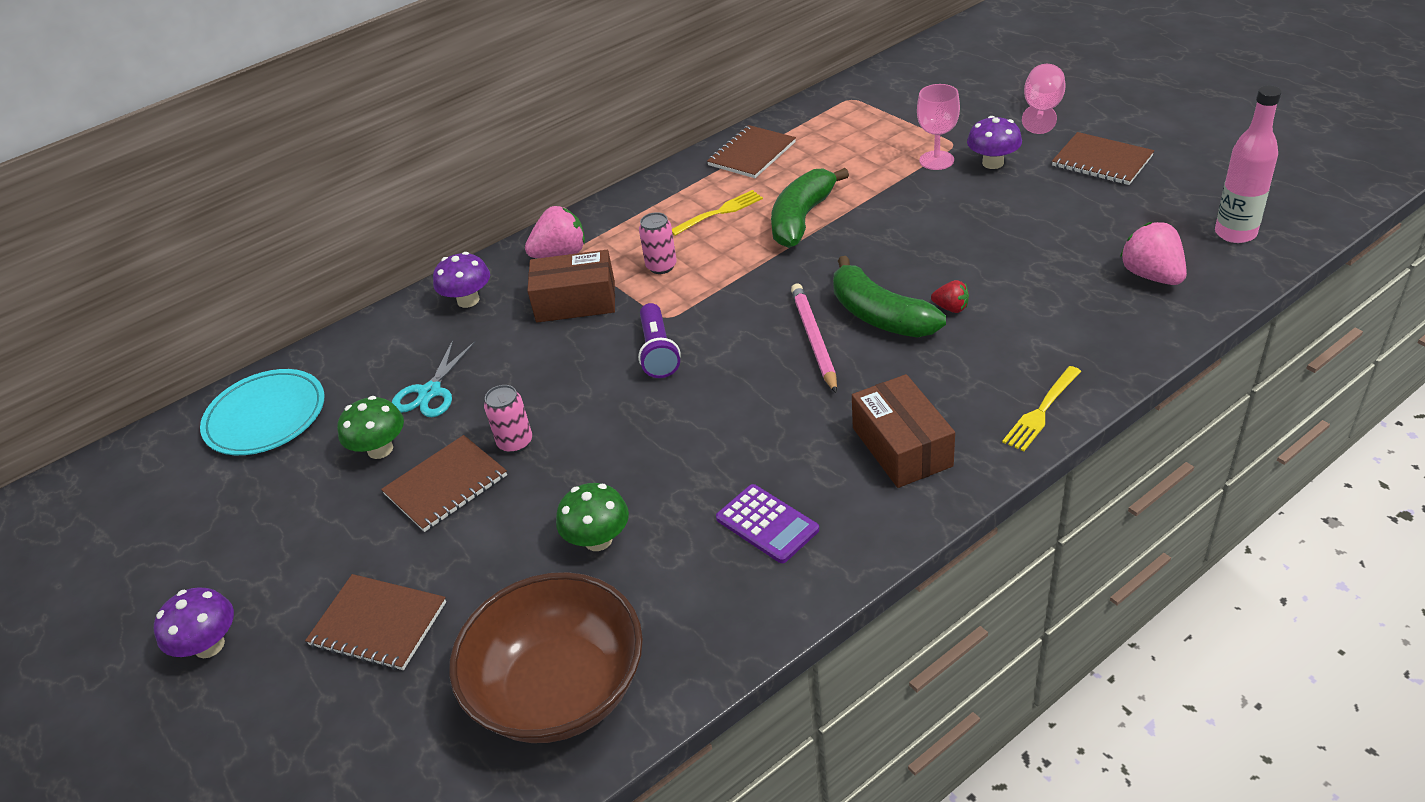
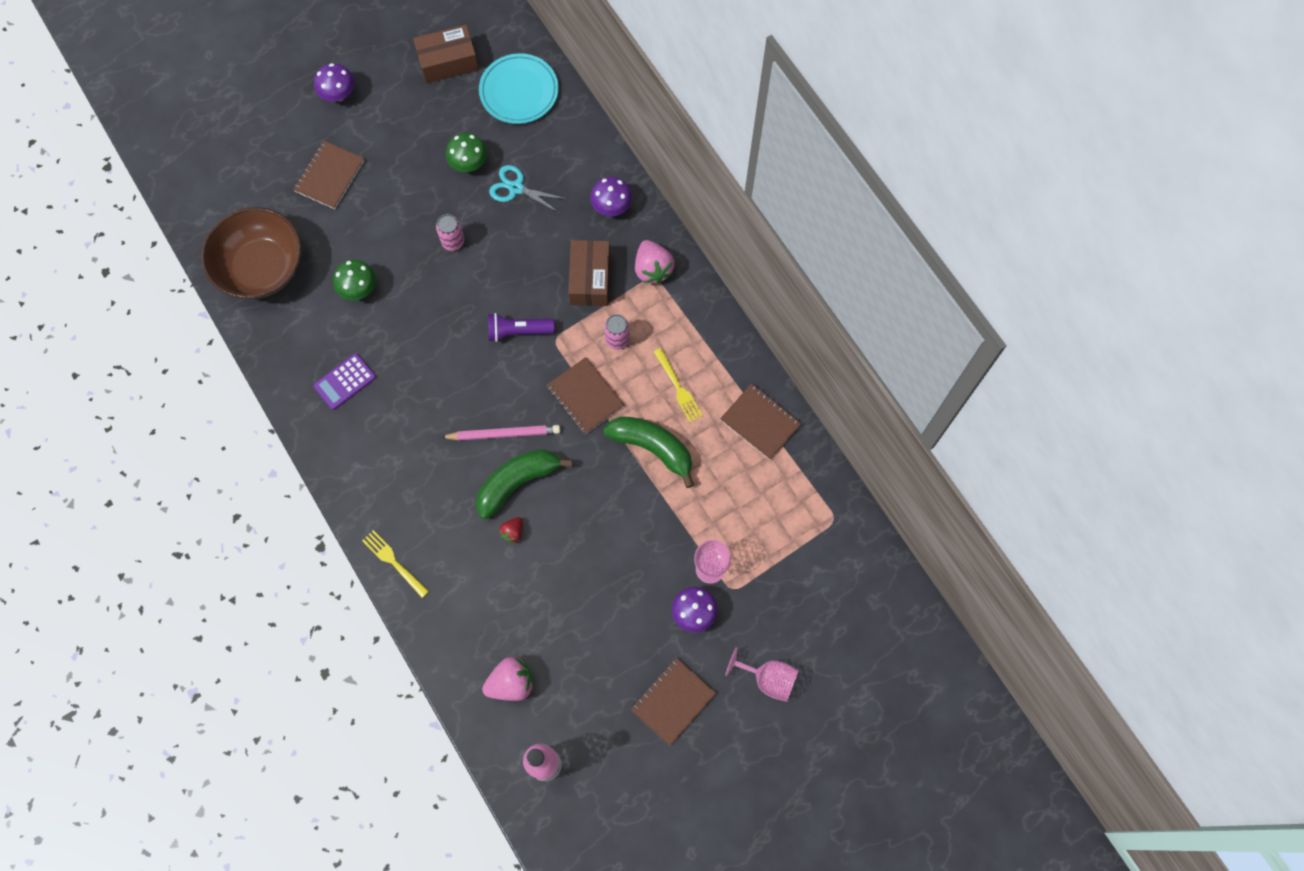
camera: 90 degrees right, 30 degrees up
brown notebook [381,435,507,532] -> brown notebook moved to [547,357,625,434]
brown box [852,374,955,488] -> brown box moved to [413,25,479,84]

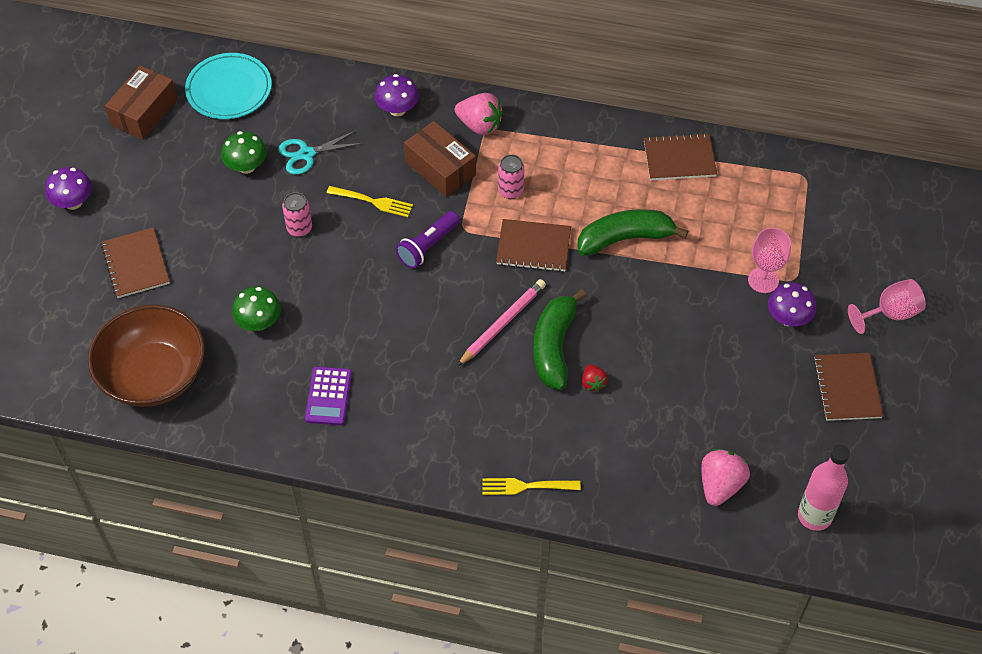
camera: 45 degrees left, 15 degrees down
yellow fork [654,348,703,422] -> yellow fork moved to [327,186,413,217]

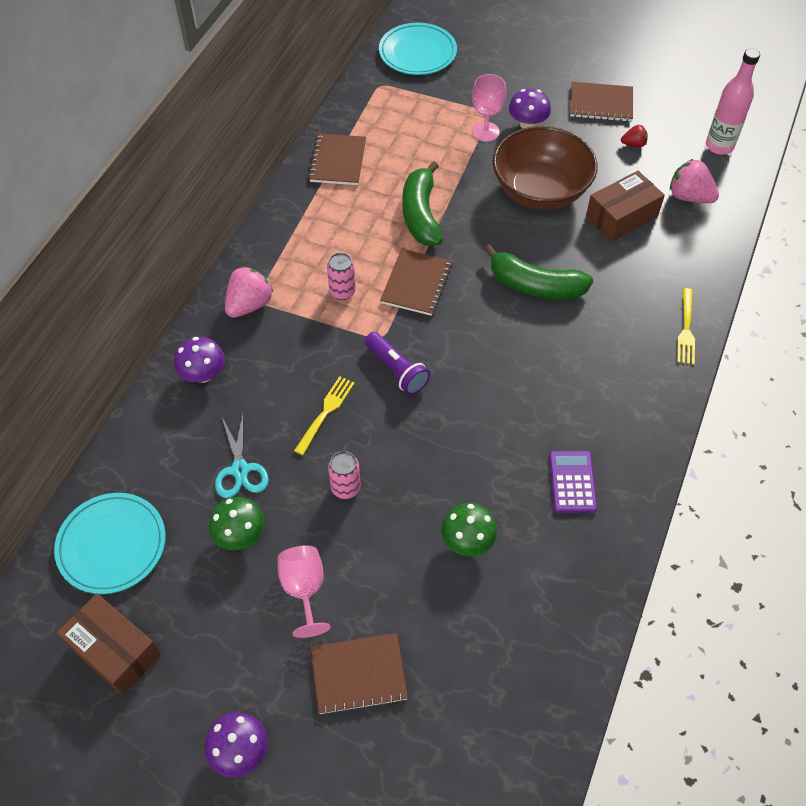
camera: 80 degrees left, 0 degrees up
brown bowl [88,305,205,407] -> brown bowl moved to [492,126,598,210]
purple calculator [305,367,352,425] -> purple calculator turned 105 degrees counterclockwise [549,451,598,513]
brown box [404,121,476,197] -> brown box moved to [586,171,665,242]
pink pencil [457,279,546,366] -> none
red strawberry [582,364,608,392] -> red strawberry moved to [621,125,648,147]
pink goblet [848,279,926,334] -> pink goblet moved to [278,546,331,638]
none -> turquoise plate [379,23,457,75]

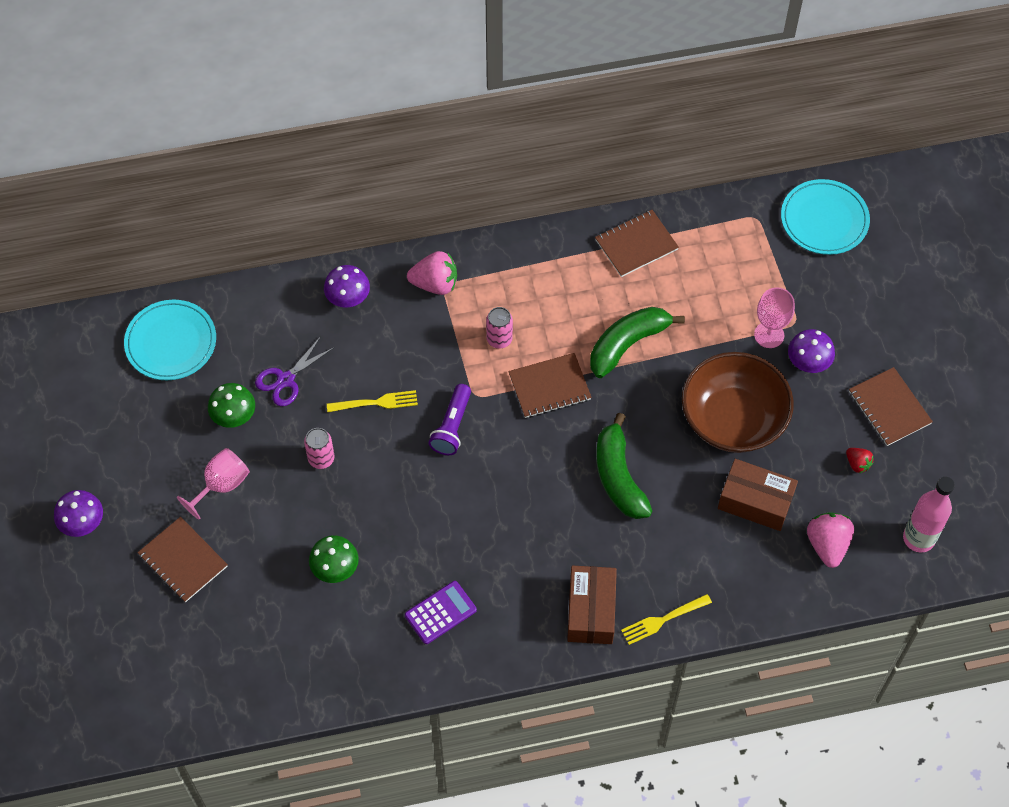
camera: 55 degrees right, 5 degrees up
brown box [57,593,161,695] -> brown box moved to [567,565,617,644]
turquoise scissors [215,414,269,498] -> purple scissors [255,336,335,406]

